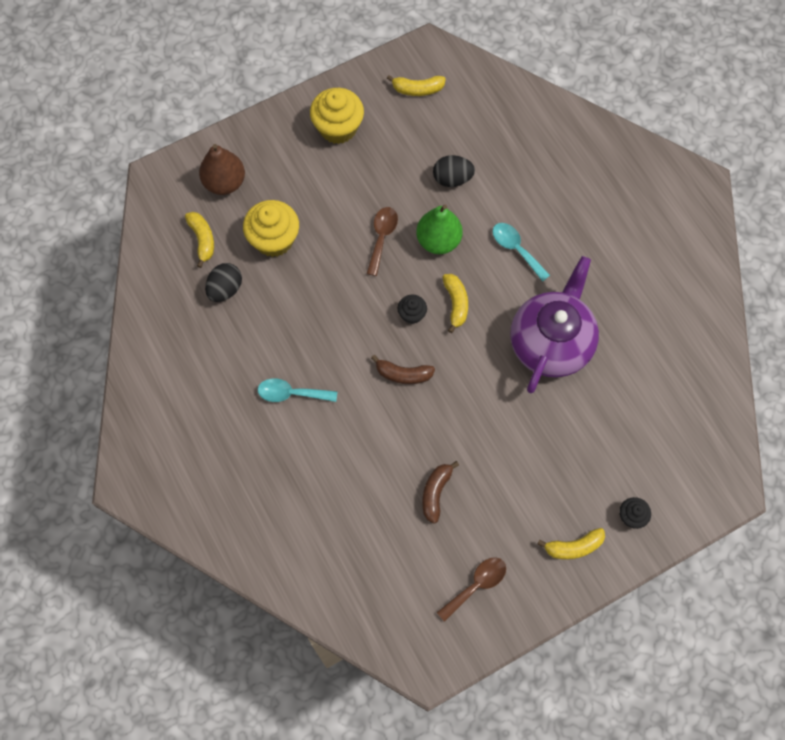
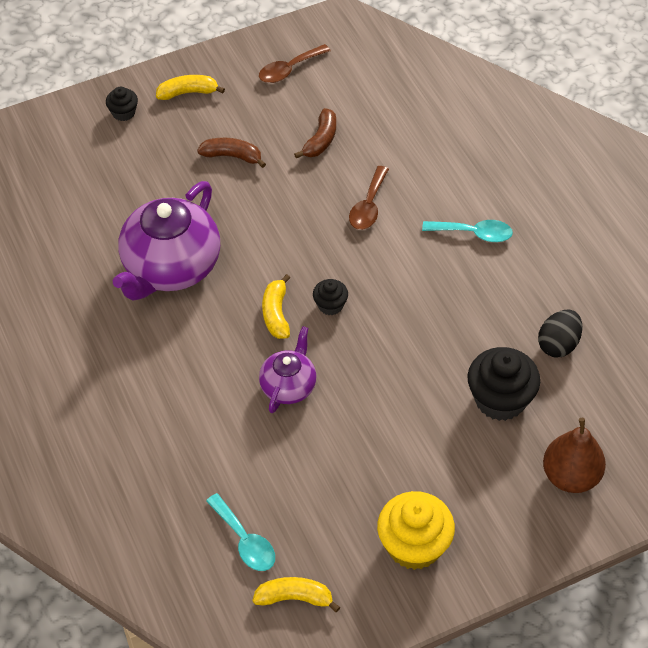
camera: 175 degrees left, 15 degrees down
yellow banana [185,212,214,268] -> none
yellow cupcake [243,200,299,257] -> black cupcake [467,347,540,421]
brown spoon [367,207,398,276] -> brown spoon moved to [349,166,389,230]
brown banana [371,355,435,384] -> brown banana moved to [197,138,266,168]
green pear [416,205,463,254] -> purple teapot [259,326,316,413]
black egg [433,155,475,187] -> none
turquoise spoon [493,223,550,282] -> turquoise spoon moved to [206,493,275,571]

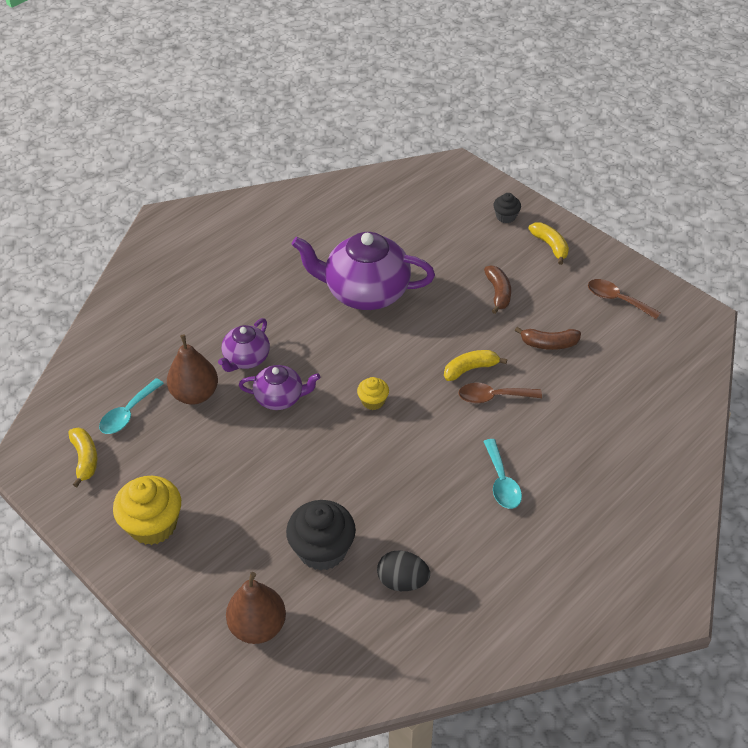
camera: 70 degrees right, 5 degrees down
yellow banana [262,274,290,339] -> yellow banana moved to [444,350,507,381]
black cupcake [313,279,348,315] -> yellow cupcake [357,377,389,410]
none -> brown pear [167,334,218,404]
none -> purple teapot [218,318,270,372]

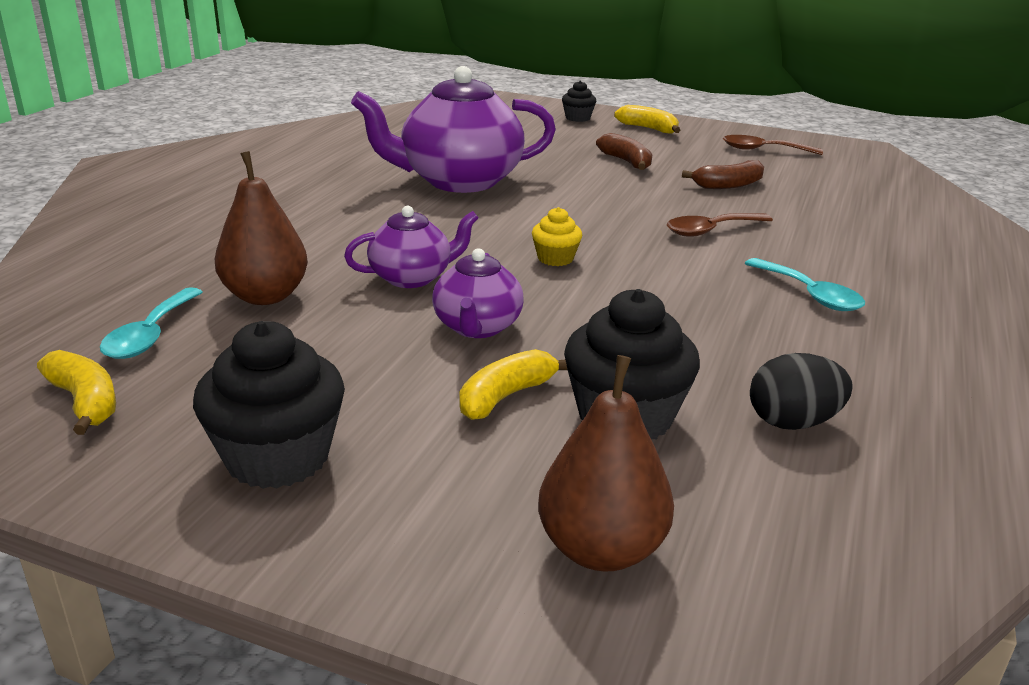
camera: 25 degrees left, 20 degrees down
yellow cupcake [113,476,181,545] -> black cupcake [193,321,345,489]
purple teapot [218,318,270,372] -> purple teapot moved to [432,248,524,338]
yellow banana [444,350,507,381] -> yellow banana moved to [459,349,567,420]

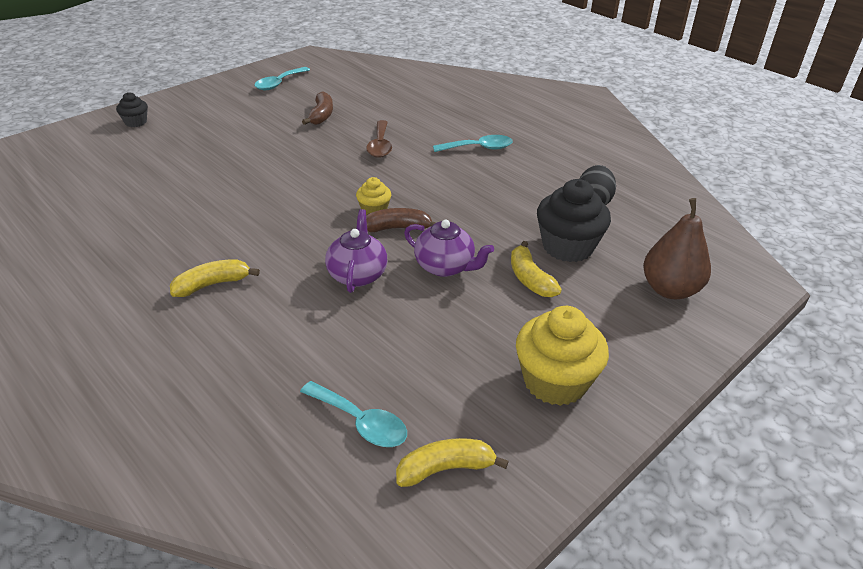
camera: 65 degrees left, 10 degrees up
black cupcake [193,321,345,489] -> yellow cupcake [516,306,609,406]
brown pear [215,151,308,305] -> none
purple teapot [351,66,556,193] -> none
brown banana [596,133,652,170] -> brown banana moved to [366,208,436,232]
yellow banana [614,105,680,134] -> yellow banana moved to [170,259,260,297]
brown spoon [723,135,823,155] -> turquoise spoon [255,67,310,90]

